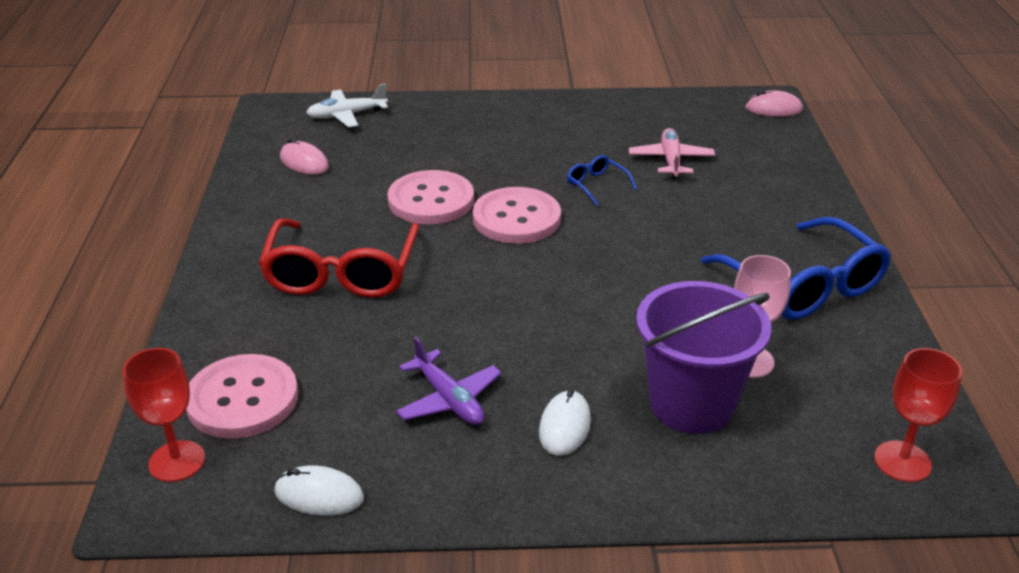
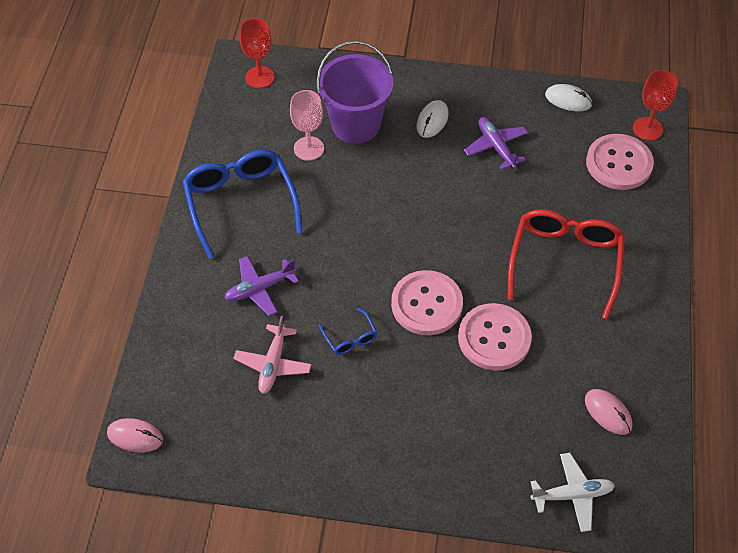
camera: 170 degrees left, 20 degrees up
none -> purple plane [224,256,299,316]

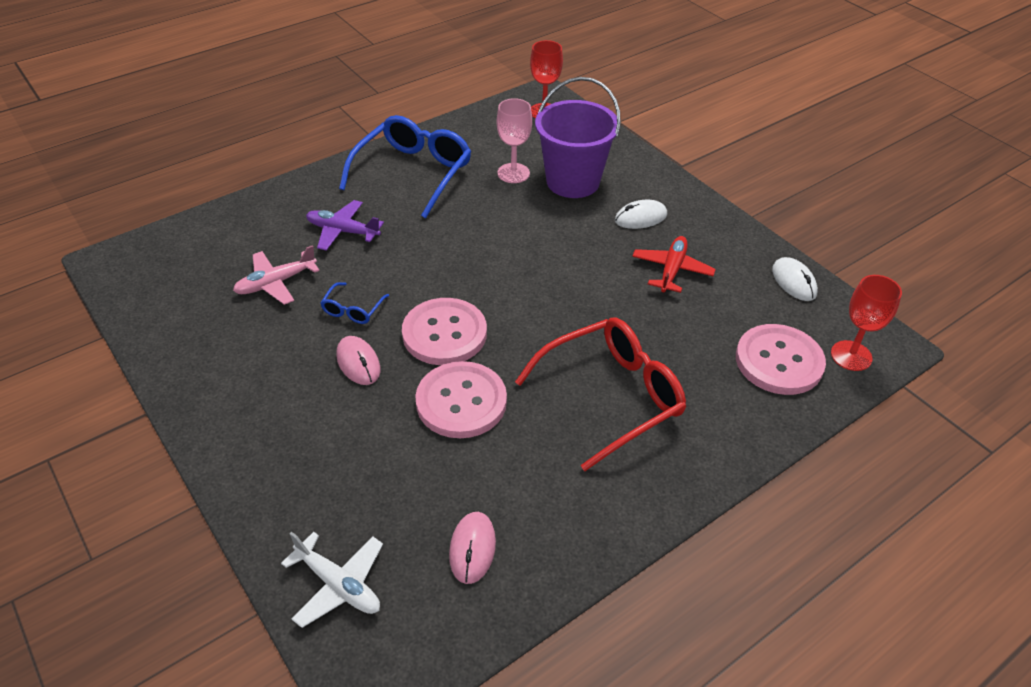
camera: 45 degrees right, 10 degrees down
pink mouse [107,418,163,452] -> pink mouse moved to [336,336,380,385]
purple plane [464,117,528,170] -> red plane [632,236,716,293]

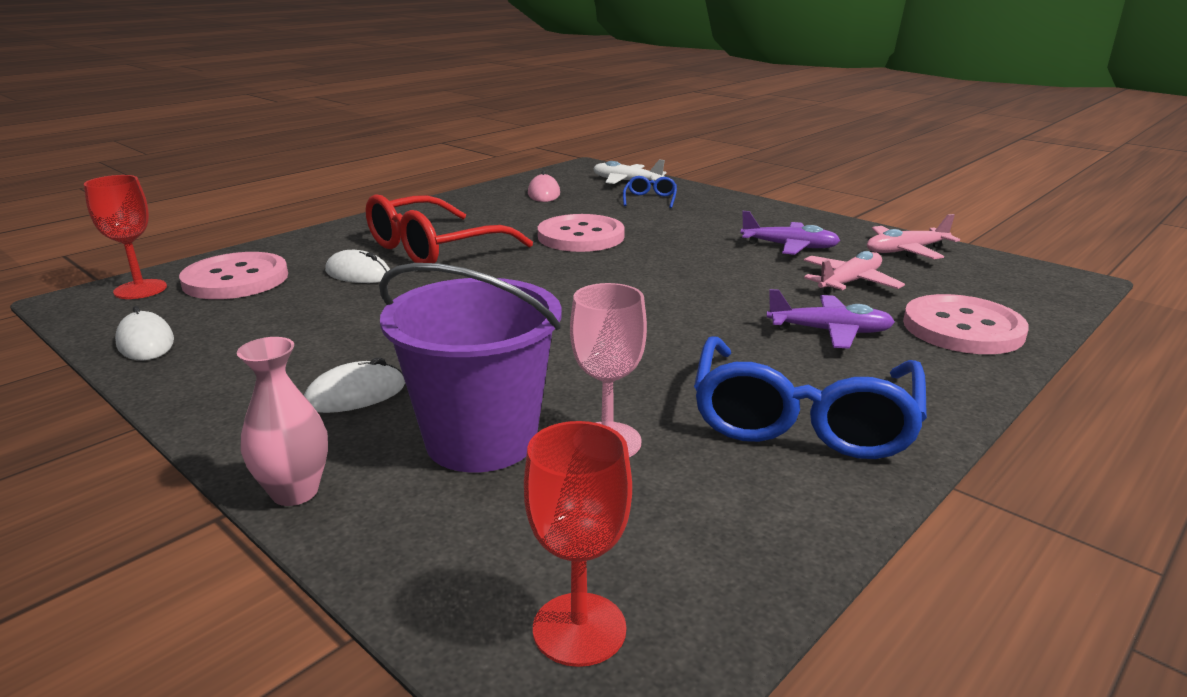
camera: 170 degrees right, 20 degrees down
blue glasses [321,282,389,324] -> blue glasses moved to [623,176,677,208]
pink mouse [336,336,380,385] -> none
pink button [402,298,487,365] -> pink button moved to [903,294,1029,354]
red plane [632,236,716,293] -> none
none -> pink vase [237,337,328,506]
none -> white mouse [325,250,390,283]
none -> purple plane [741,211,841,255]
none -> pink plane [867,214,960,259]

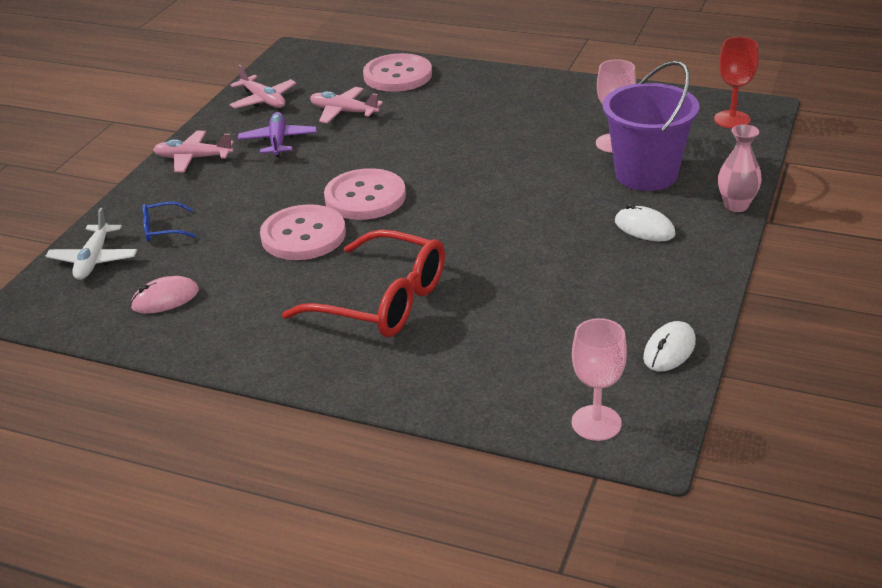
camera: 110 degrees left, 10 degrees up
red goblet [84,175,167,299] -> pink goblet [572,318,627,441]
pink button [179,252,288,299] -> pink button moved to [324,168,406,220]
white mouse [325,250,390,283] -> none
blue glasses [694,336,927,459] -> none
purple plane [766,289,895,349] -> none
none -> pink plane [153,131,234,172]

